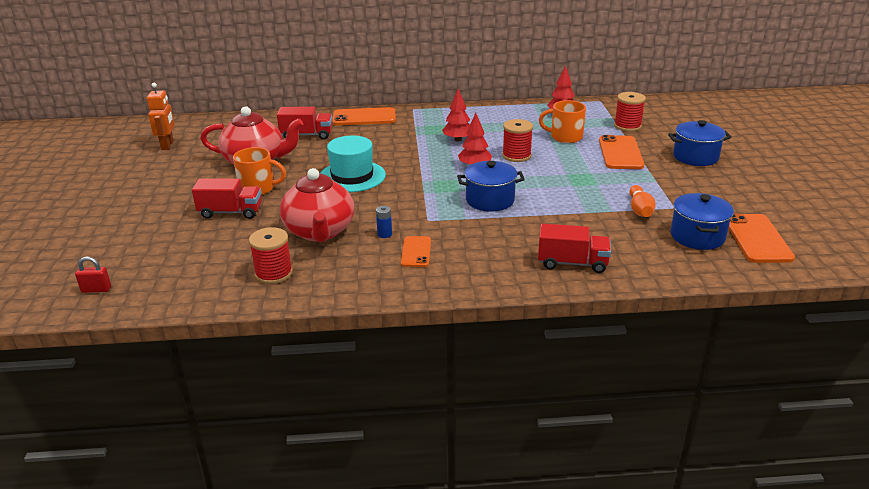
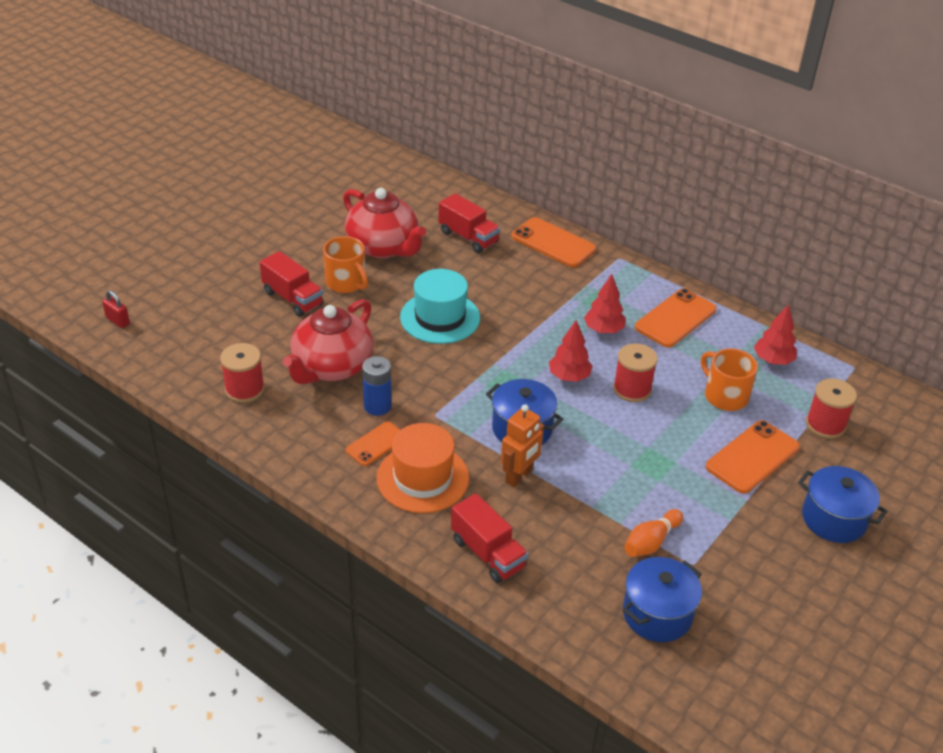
camera: 40 degrees right, 10 degrees up
orange robot [147,83,175,150] -> orange robot moved to [501,404,544,487]
blue battery [376,206,392,238] -> blue battery [362,356,392,416], size x1.66
orange phone [728,214,795,263] -> orange phone moved to [635,288,717,348]
none -> orange hat [376,423,469,513]

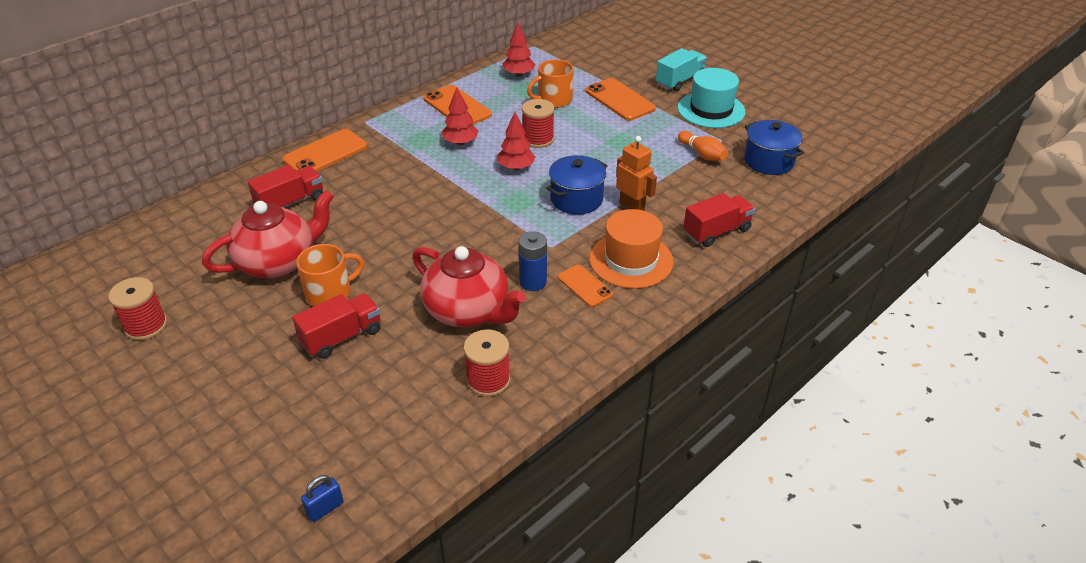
camera: 80 degrees left, 0 degrees up
red padlock [102,290,130,328] -> blue padlock [301,475,344,522]
turquoise hat [400,269,480,344] -> turquoise hat moved to [678,68,746,128]
blue pot [798,466,888,543] -> turquoise truck [656,48,707,92]
red spool [806,378,857,439] -> red spool moved to [108,277,167,340]

